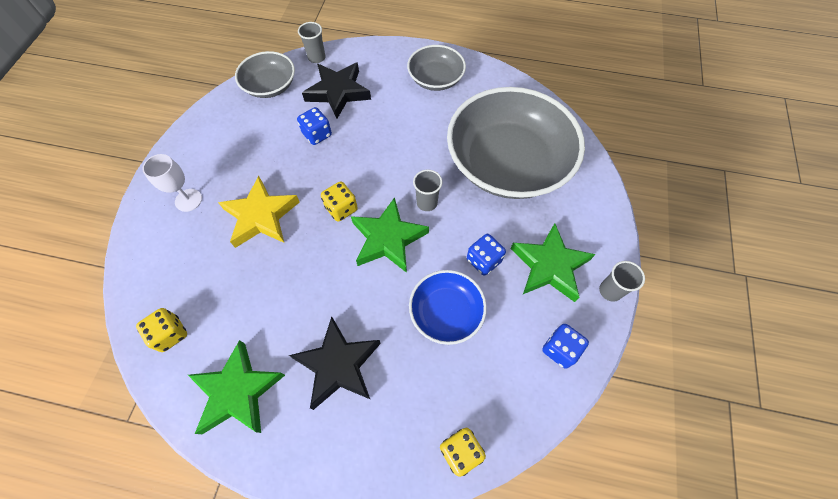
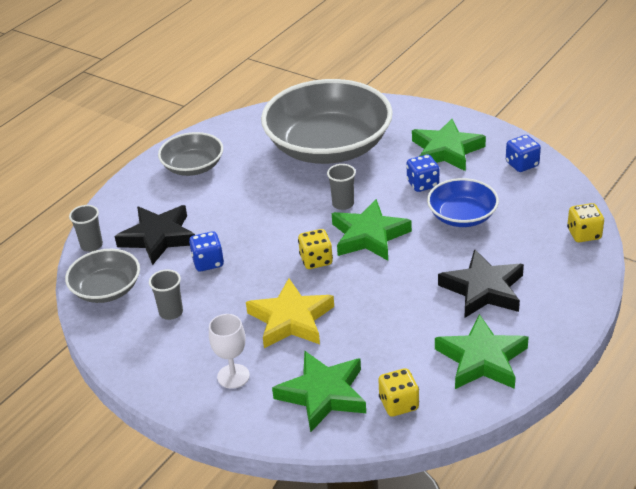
camera: 65 degrees left, 25 degrees down
grey cup [599,261,645,302] -> grey cup moved to [149,269,183,320]
none -> green star [272,351,366,433]

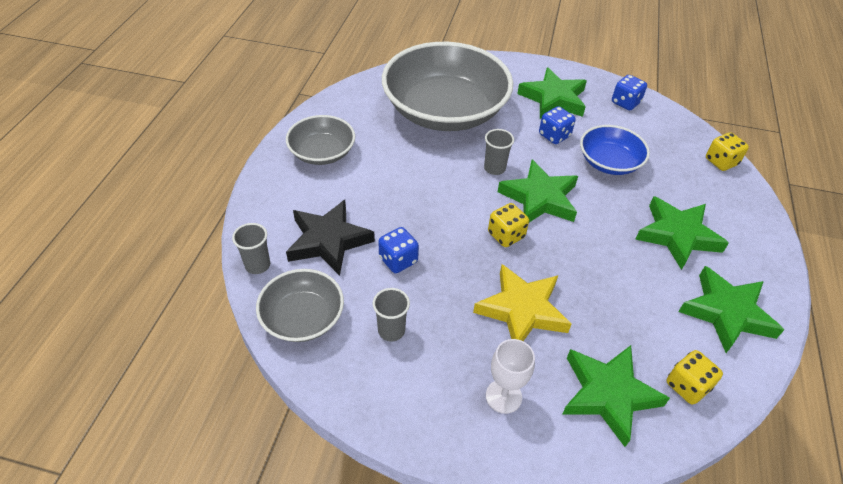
camera: 25 degrees left, 10 degrees up
black star [438,249,524,318] -> green star [635,196,729,270]

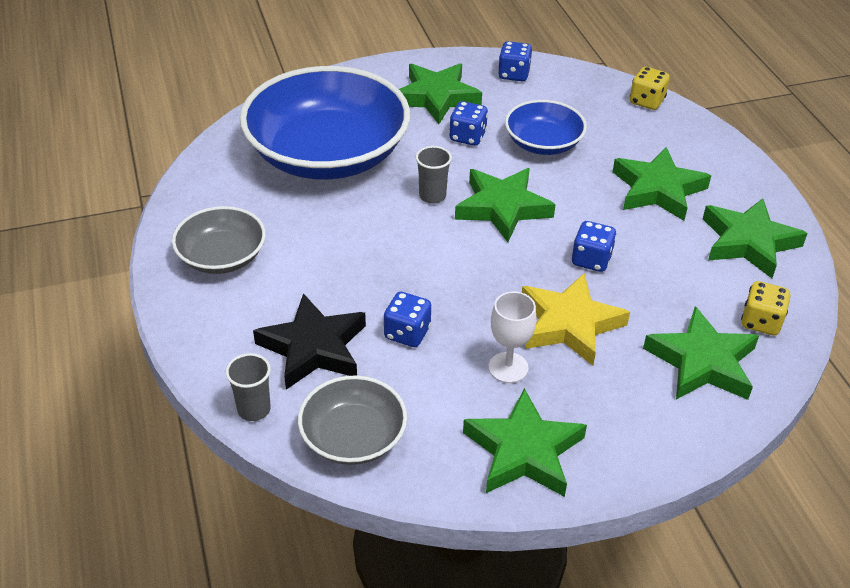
camera: 30 degrees left, 5 degrees down
grey cup [373,288,410,342] -> none
grey bowl [382,42,513,131] -> blue bowl [240,66,410,180]
white goblet [486,339,535,414] -> white goblet moved to [488,292,536,383]
yellow dice [488,203,529,247] -> none
none -> green star [463,388,587,497]
none -> blue dice [572,221,617,272]

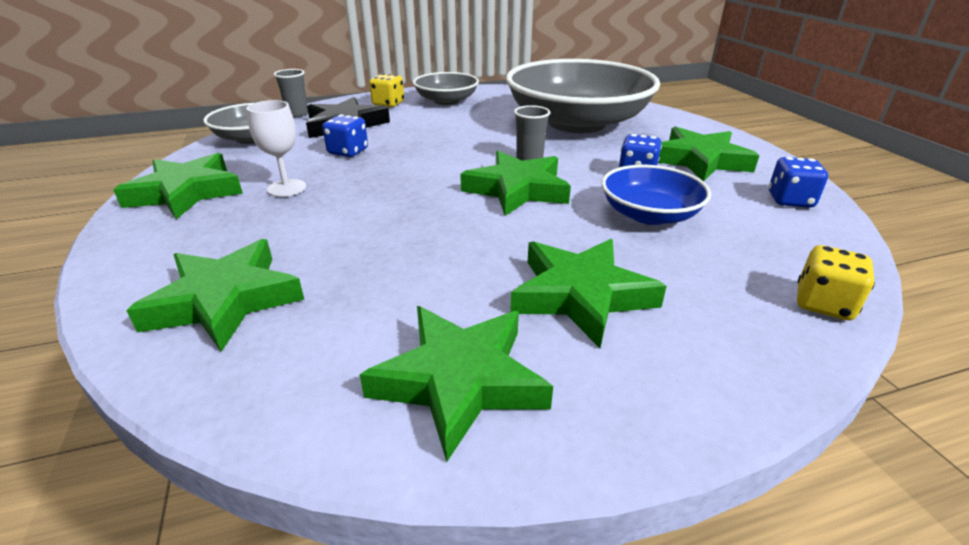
camera: 90 degrees right, 10 degrees down
blue bowl [240,66,410,180] -> grey bowl [506,59,660,133]
yellow star [522,273,630,366] -> none
blue dice [572,221,617,272] -> none
yellow dice [741,281,790,336] -> yellow dice moved to [369,73,404,107]

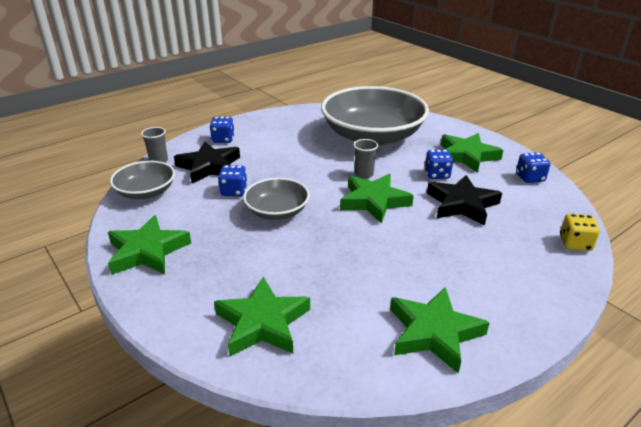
camera: 20 degrees left, 0 degrees up
white goblet [246,100,306,197] -> none
yellow dice [369,73,404,107] -> blue dice [210,117,235,143]
grey bowl [413,72,479,105] -> grey bowl moved to [243,178,310,220]
green star [510,239,667,348] -> none
blue bowl [601,165,711,225] -> black star [427,175,502,226]

